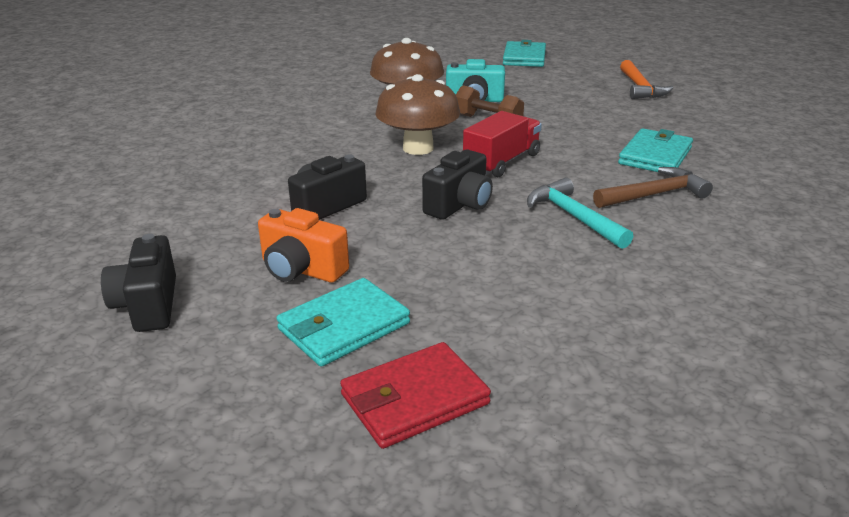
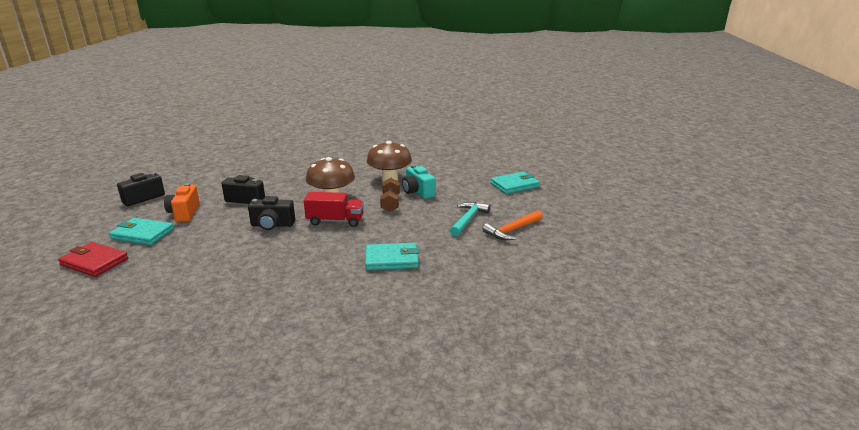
camera: 55 degrees right, 5 degrees down
turquoise hammer [527,178,633,249] -> turquoise hammer moved to [450,202,491,236]
brown hammer [593,167,713,208] -> none

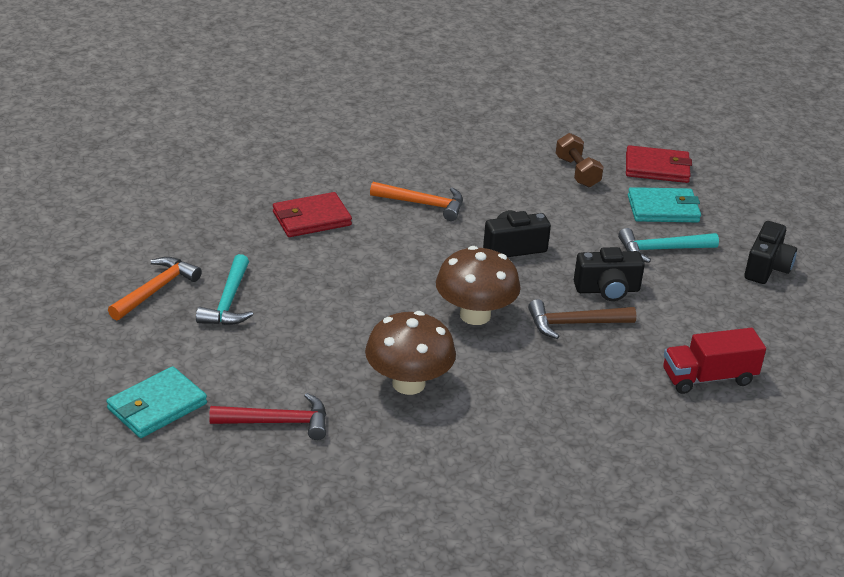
camera: 160 degrees right, 10 degrees up
orange camera [164,183,200,222] -> turquoise hammer [618,228,719,263]
red truck [304,192,364,227] -> red truck moved to [663,328,766,394]
turquoise wallet [365,243,419,271] -> red wallet [273,192,352,237]
brown dumbbell [380,178,400,212] -> brown dumbbell moved to [556,133,604,187]
turquoise camera [402,165,435,199] -> none
none -> red hammer [209,393,326,440]
none -> orange hammer [370,182,463,221]
none -> brown hammer [528,299,636,339]

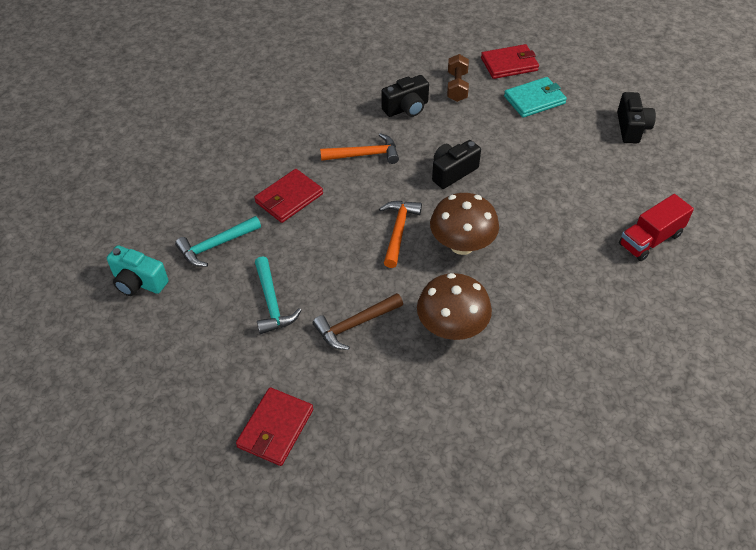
camera: 20 degrees left, 15 degrees up
turquoise wallet [106,366,207,438] -> red wallet [236,388,313,466]
orange hammer [108,257,202,321] -> orange hammer moved to [379,201,422,268]
red hammer [209,393,326,440] -> none
brown hammer [528,299,636,339] -> brown hammer moved to [313,293,403,350]
brown dumbbell [556,133,604,187] -> brown dumbbell turned 45 degrees clockwise [447,54,469,102]
black camera [574,247,645,301] -> black camera moved to [381,75,429,117]
turquoise hammer [618,228,719,263] -> turquoise hammer moved to [175,216,261,267]
none -> turquoise camera [107,246,168,296]

